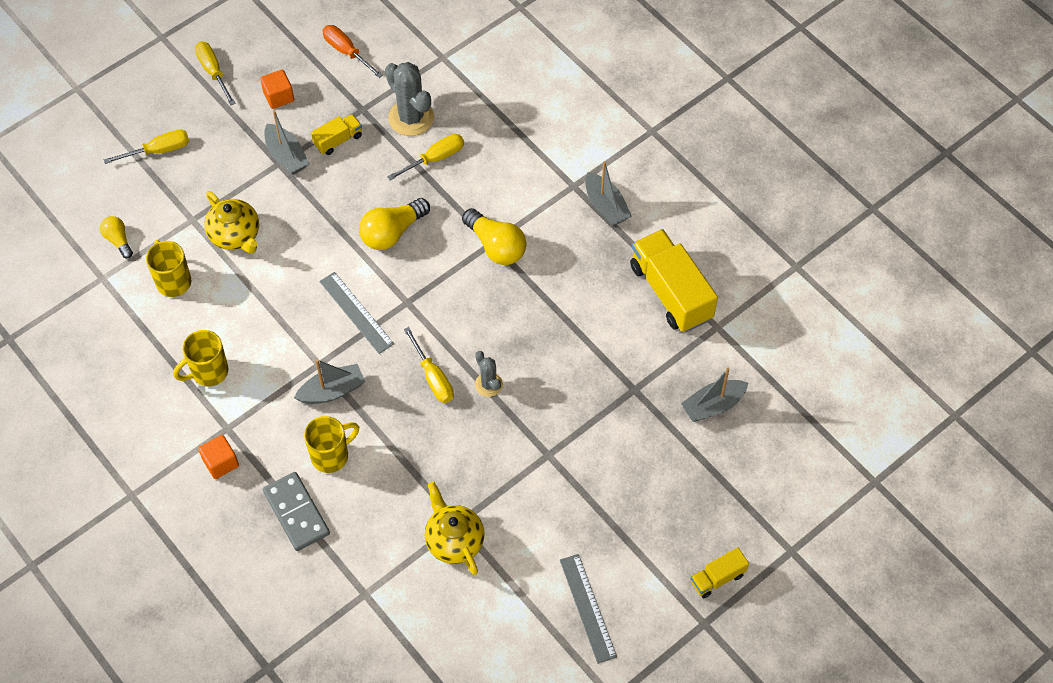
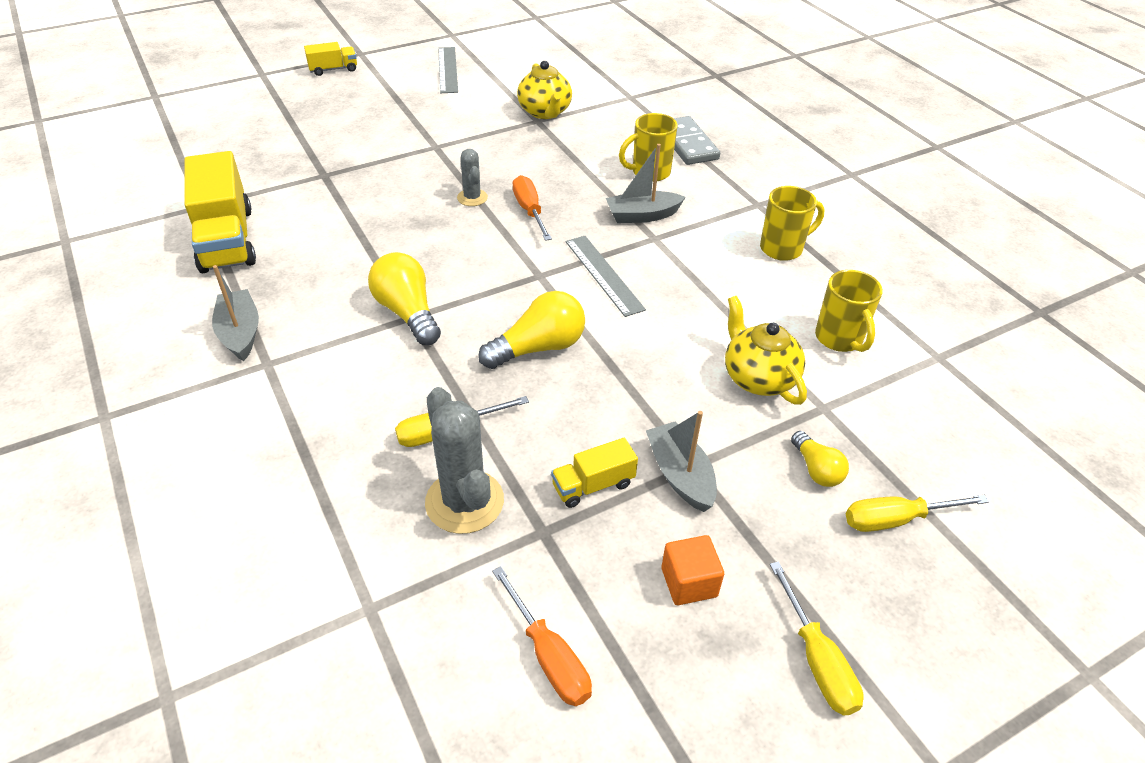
camera: 170 degrees left, 15 degrees down
yellow light bulb [100,216,133,259] -> yellow light bulb moved to [791,431,849,487]
orange cube [198,435,239,479] -> none
yellow screwdriver [404,327,454,403] -> orange screwdriver [513,175,552,241]
grey boat [681,368,748,422] -> none

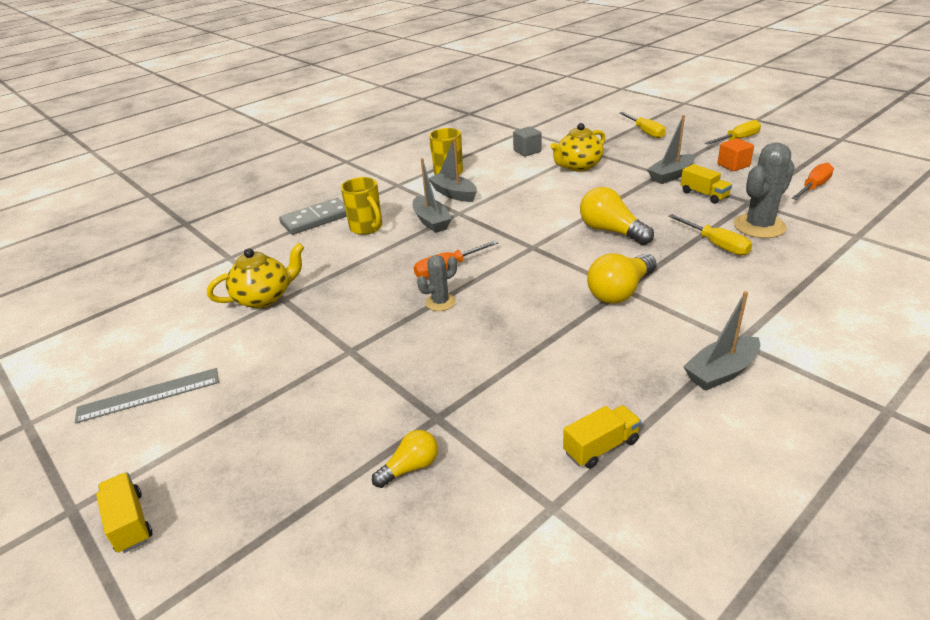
camera: 100 degrees left, 10 degrees down
yellow truck [185,151,256,273] -> yellow truck [563,405,641,469], size x0.50
grey ruler [566,236,646,317] -> none
yellow light bulb [791,431,849,487] -> yellow light bulb moved to [372,430,438,488]
yellow mug [815,270,883,352] -> grey cube [513,126,542,156]
none -> grey boat [429,138,477,202]

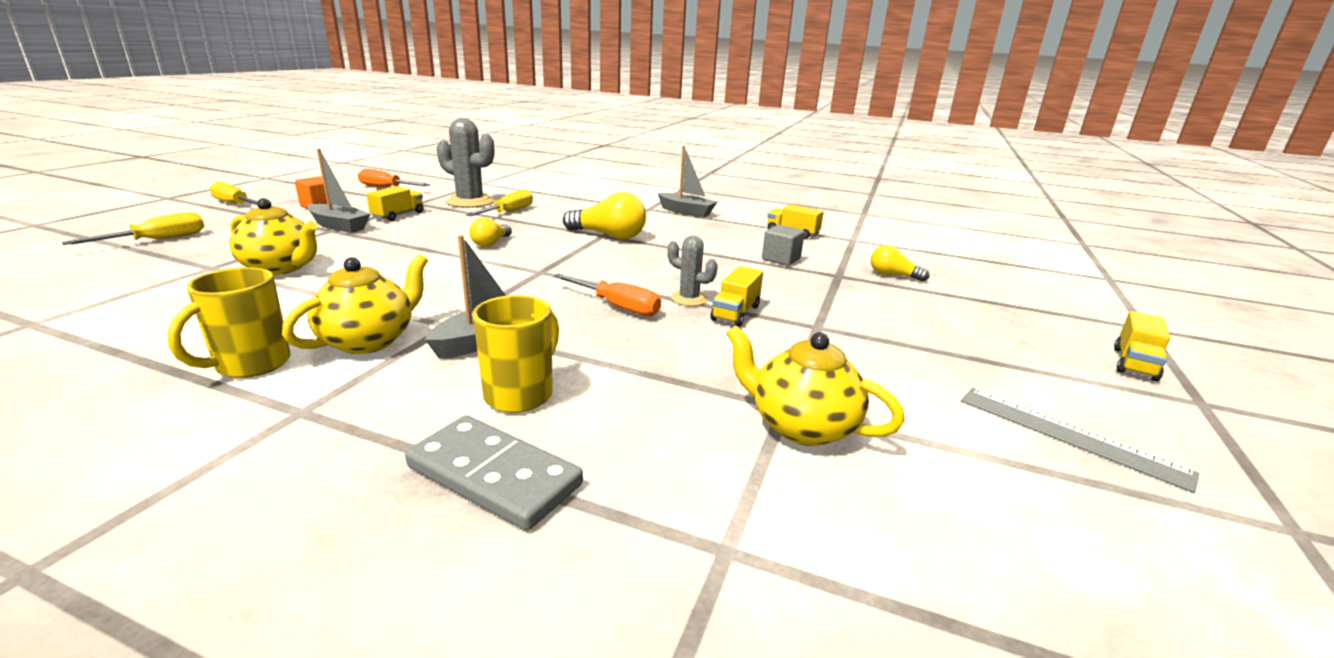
camera: 120 degrees left, 10 degrees down
grey boat [429,138,477,202] -> yellow teapot [282,254,428,354]
grey cube [513,126,542,156] -> grey cube moved to [762,225,805,266]
yellow light bulb [580,187,654,245] -> yellow light bulb [469,218,512,247], size x0.59
none -> yellow truck [710,266,763,327]

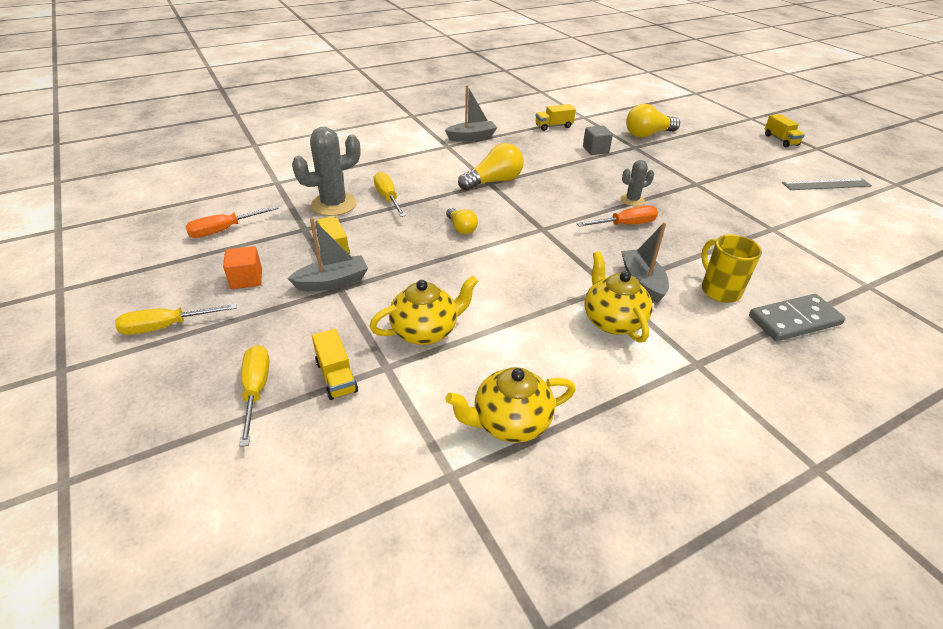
camera: 50 degrees left, 15 degrees up
yellow mug [167,267,290,378] -> none
yellow truck [710,266,763,327] -> yellow truck moved to [312,329,358,400]
yellow teapot [726,325,905,446] -> yellow teapot moved to [445,367,576,443]
yellow light bulb [871,245,930,282] -> yellow light bulb [626,104,680,138], size x1.71

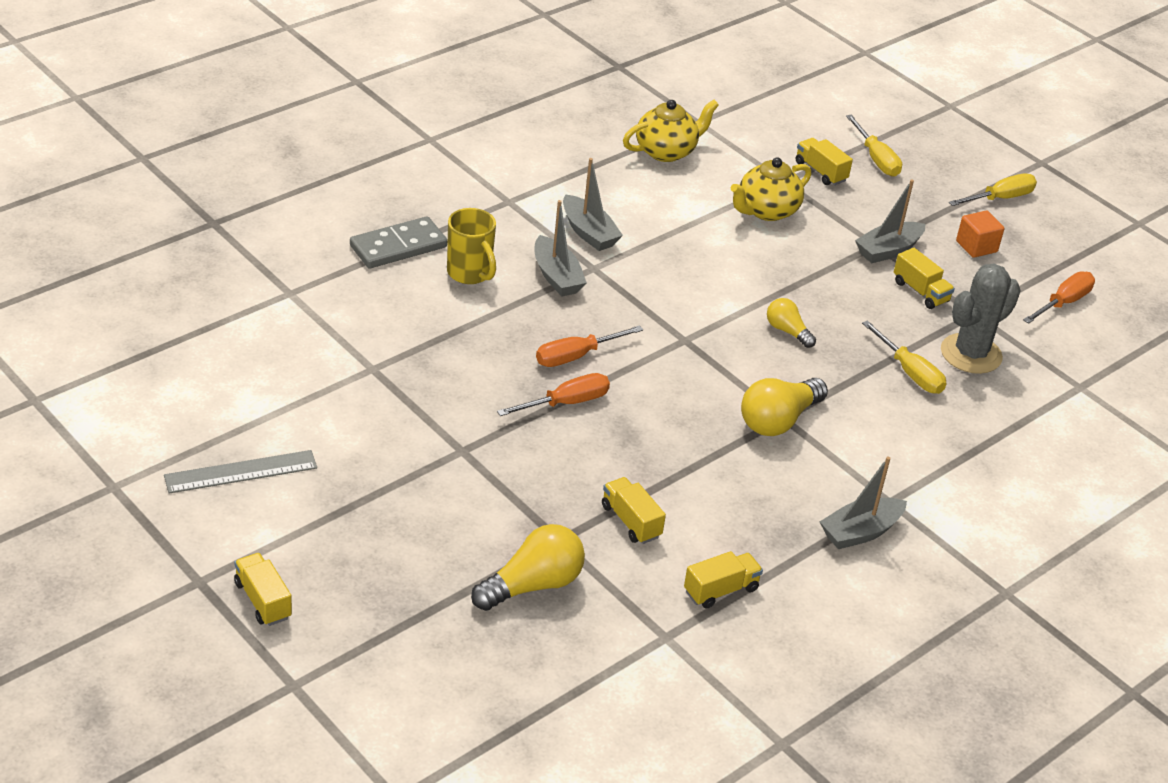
camera: 165 degrees right, 0 degrees up
grey cube [583,126,613,155] -> yellow truck [602,477,666,544]
yellow teapot [584,251,653,342] -> grey boat [563,158,623,251]
grey cactus [620,160,654,206] -> orange screwdriver [497,373,610,416]

